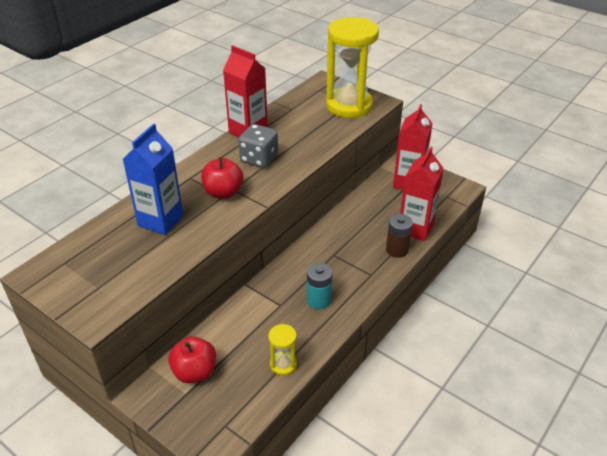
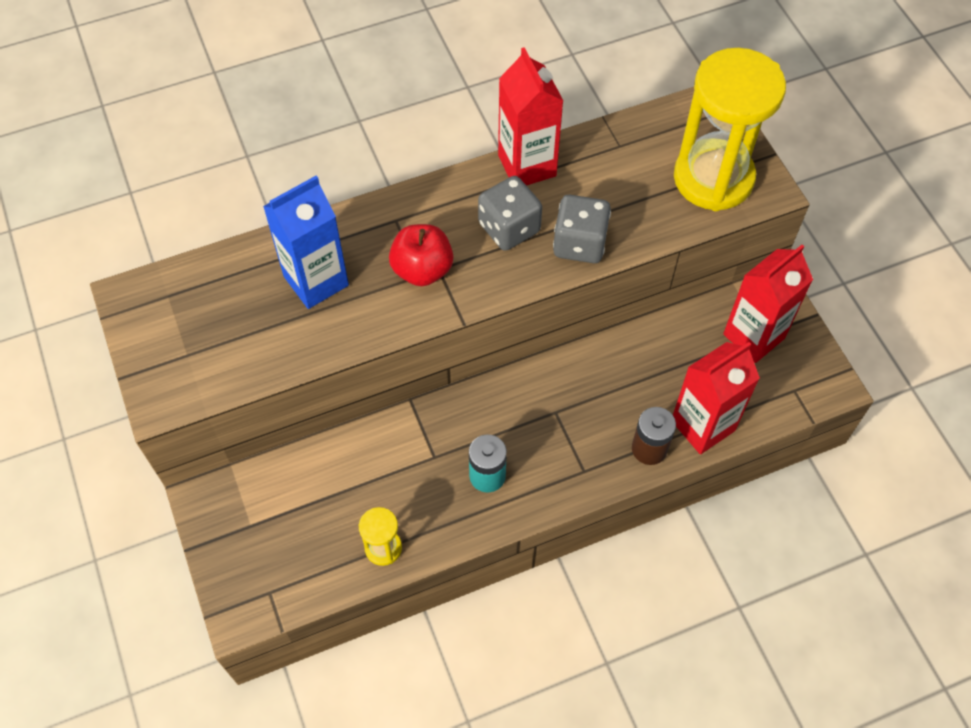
camera: 30 degrees right, 20 degrees up
red apple [168,336,216,383] -> none
none -> grey dice [553,195,611,263]

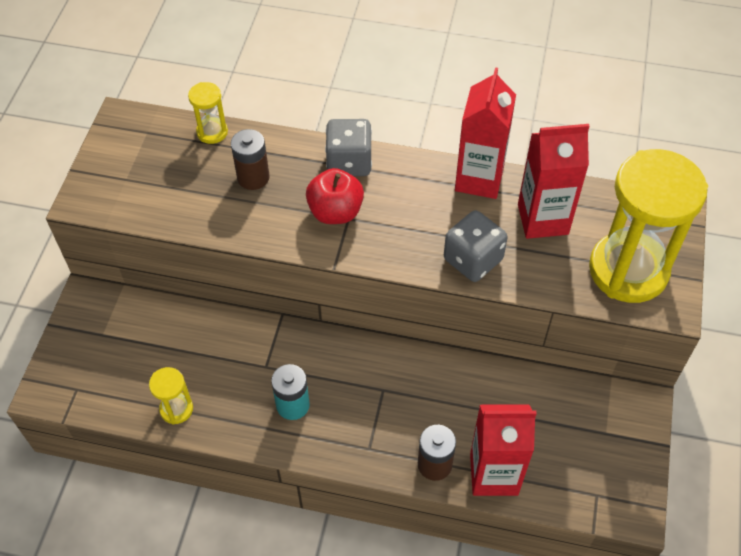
camera: 35 degrees right, 5 degrees down
blue carton [263,176,349,309] -> brown battery [231,129,270,190]
grey dice [478,176,542,251] -> grey dice moved to [325,119,372,176]
red carton [723,245,813,363] -> red carton moved to [518,124,590,239]
none -> yellow hourglass [188,82,228,144]

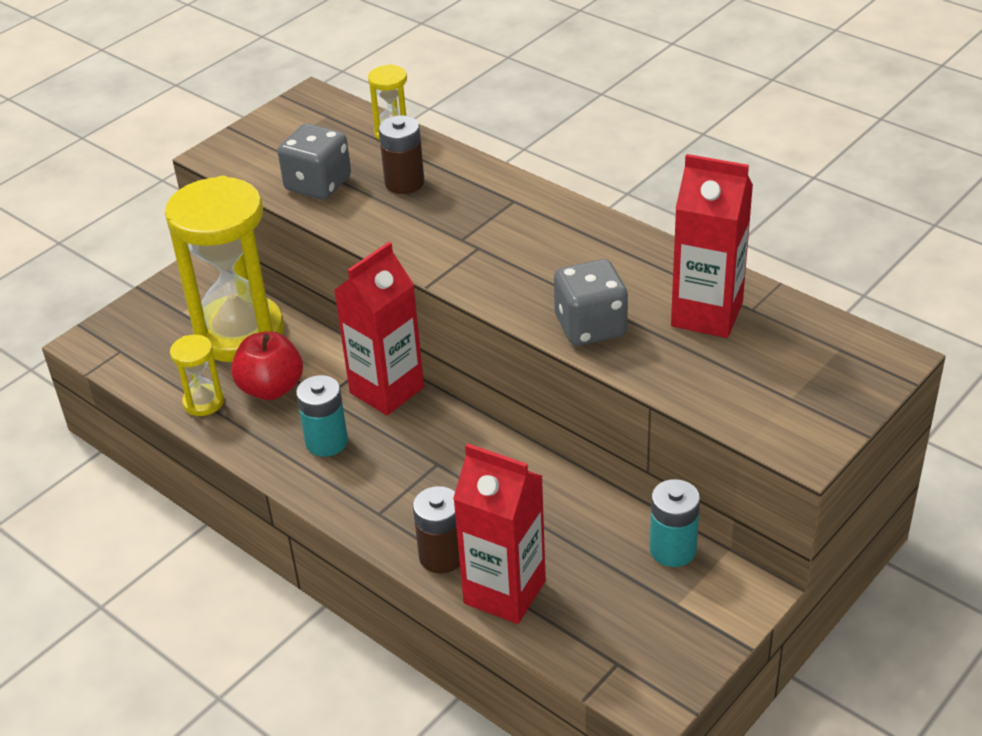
camera: 30 degrees right, 15 degrees down
red apple [306,168,364,224] -> red apple moved to [231,331,303,400]
grey dice [325,119,372,176] -> grey dice moved to [278,124,351,200]
red carton [455,67,516,199] -> red carton moved to [334,242,424,415]
yellow hourglass [589,149,708,303] -> yellow hourglass moved to [165,176,284,362]
none -> turquoise battery [650,479,700,567]

